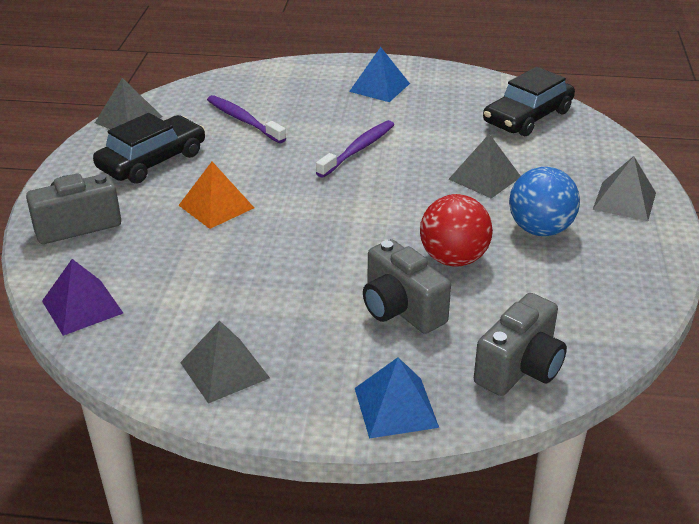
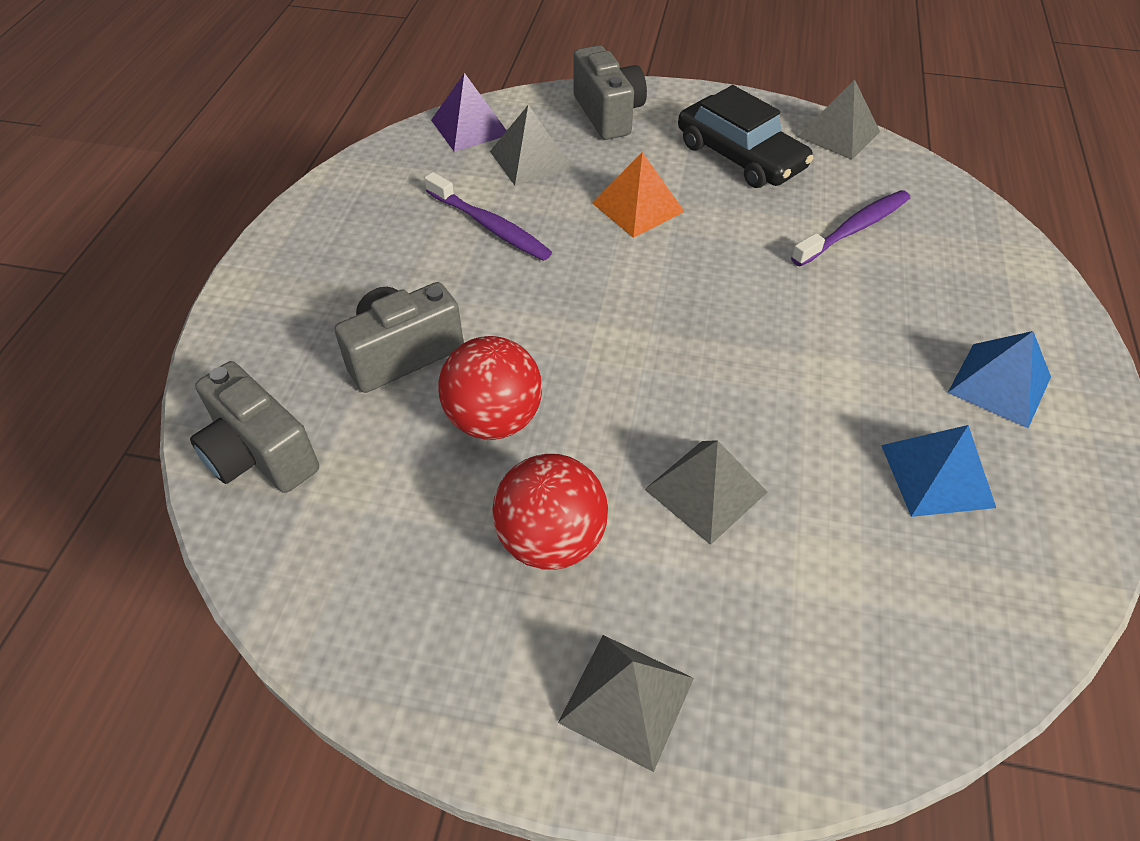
camera: 95 degrees right, 15 degrees up
grey pyramid [180,320,270,404] -> grey pyramid moved to [490,105,572,186]
purple toothbrush [316,120,394,178] -> purple toothbrush moved to [425,172,552,261]
blue pyramid [355,357,439,439] -> blue pyramid moved to [881,425,996,517]
black car [483,67,575,136] -> none
blue ball [509,167,580,236] -> red ball [492,454,608,570]

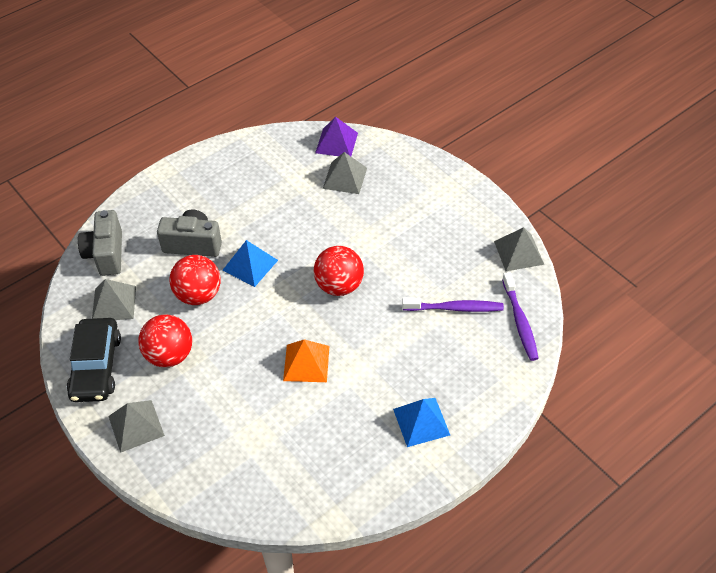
camera: 40 degrees right, 0 degrees up
purple toothbrush [425,172,552,261] -> purple toothbrush moved to [502,272,539,361]
grey camera [573,45,647,140] -> none
orange pyramid [592,152,685,238] -> orange pyramid moved to [283,339,329,382]
grey pyramid [645,440,767,545] -> grey pyramid moved to [92,279,136,320]
black car [678,85,813,188] -> black car moved to [67,318,121,402]
blue pyramid [881,425,996,517] -> blue pyramid moved to [222,240,278,287]
none -> red ball [314,246,364,296]

